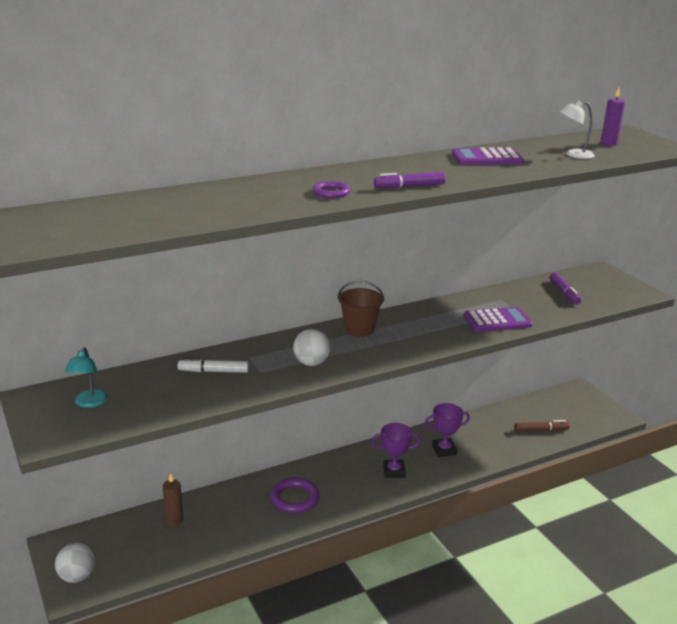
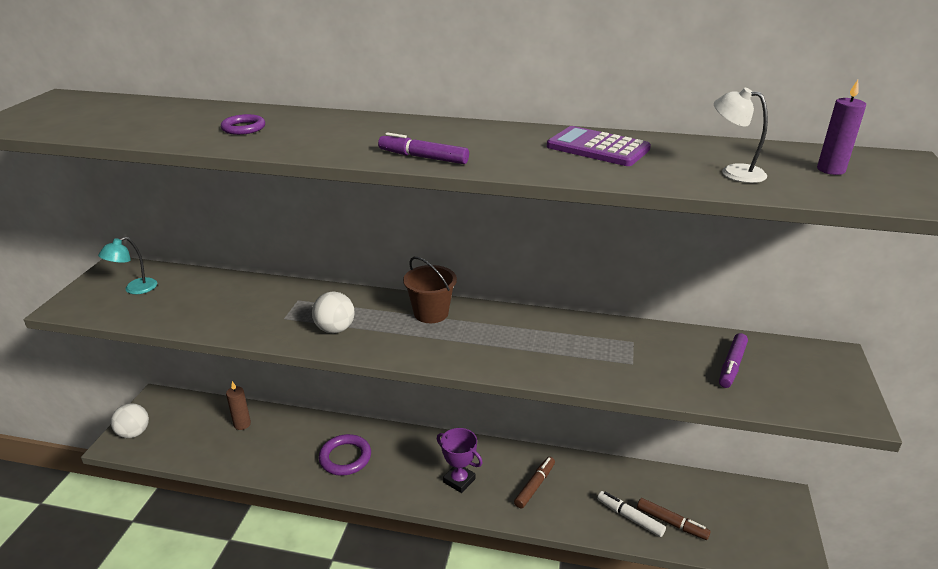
camera: 40 degrees right, 5 degrees up
white marker [178,358,249,373] -> white marker moved to [597,491,666,537]
purple ring [313,181,350,198] -> purple ring moved to [221,114,265,135]
purple trophy [425,403,470,457] -> brown marker [514,457,555,508]
purple calculator [464,307,533,332] -> none

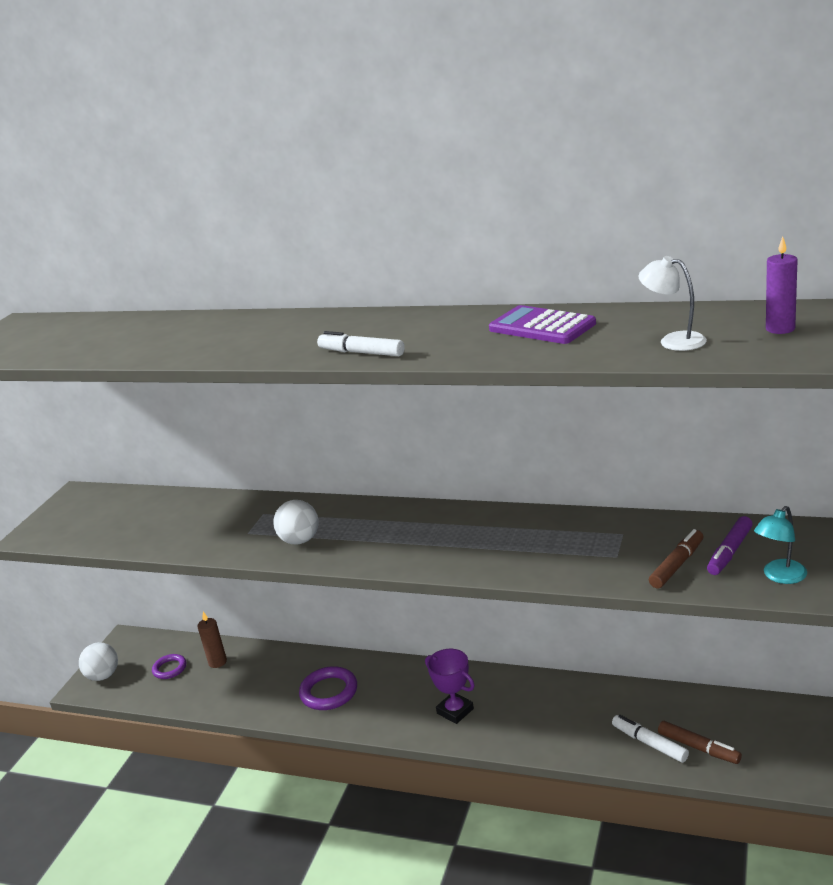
camera: 10 degrees right, 5 degrees down
turquoise lamp [98,237,157,294] -> turquoise lamp moved to [754,506,807,584]
purple ring [221,114,265,135] -> purple ring moved to [152,654,186,679]
purple marker [378,132,469,164] -> white marker [317,331,405,356]
brown bucket [403,257,457,323] -> none
brown marker [514,457,555,508] -> brown marker moved to [649,529,704,589]

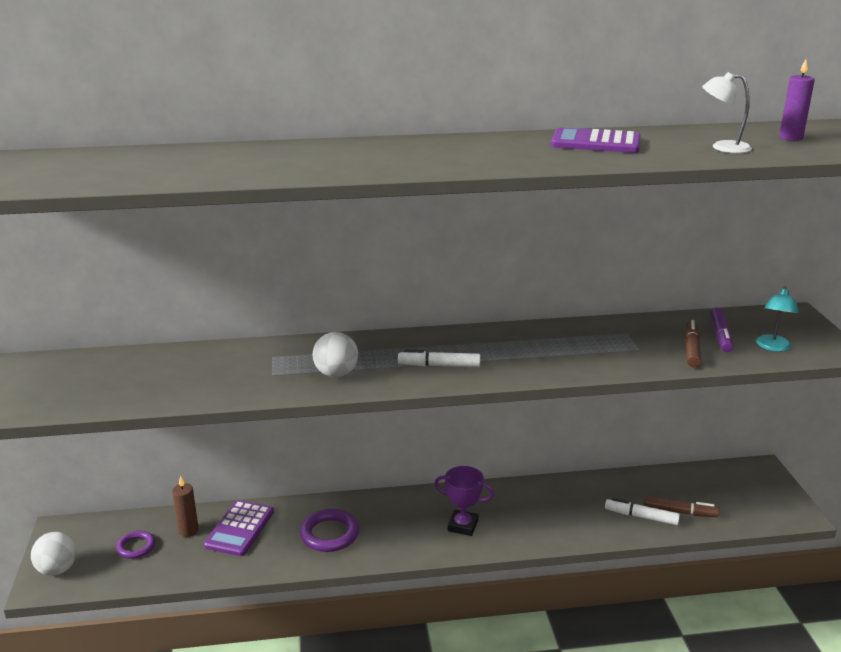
camera: 30 degrees left, 0 degrees up
white marker [317,331,405,356] -> white marker moved to [398,349,480,367]
none -> purple calculator [204,500,274,556]

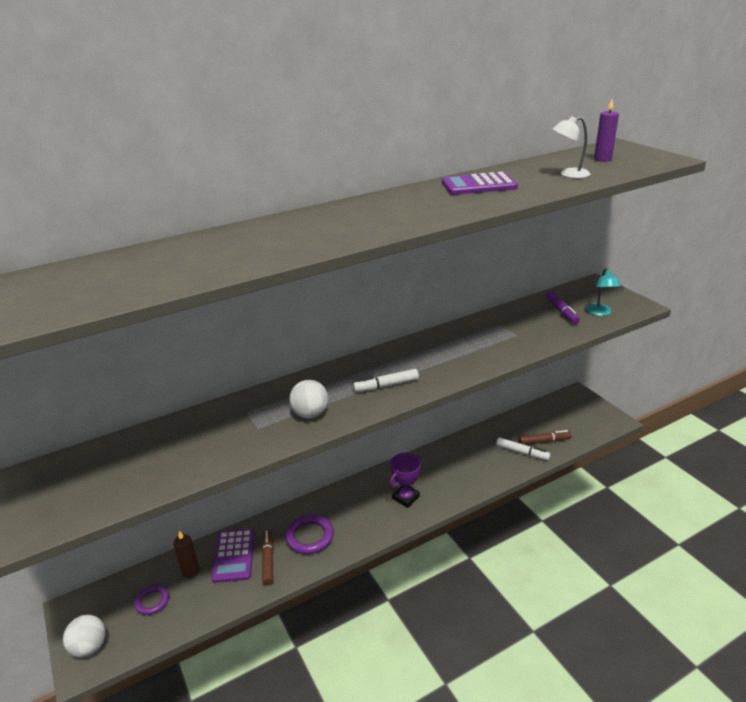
camera: 20 degrees left, 5 degrees up
purple trophy [434,466,494,536] -> purple trophy turned 45 degrees counterclockwise [390,453,421,508]
white marker [605,498,680,525] -> white marker turned 150 degrees counterclockwise [496,438,551,460]
brown marker [685,320,701,368] -> brown marker moved to [262,529,273,585]

